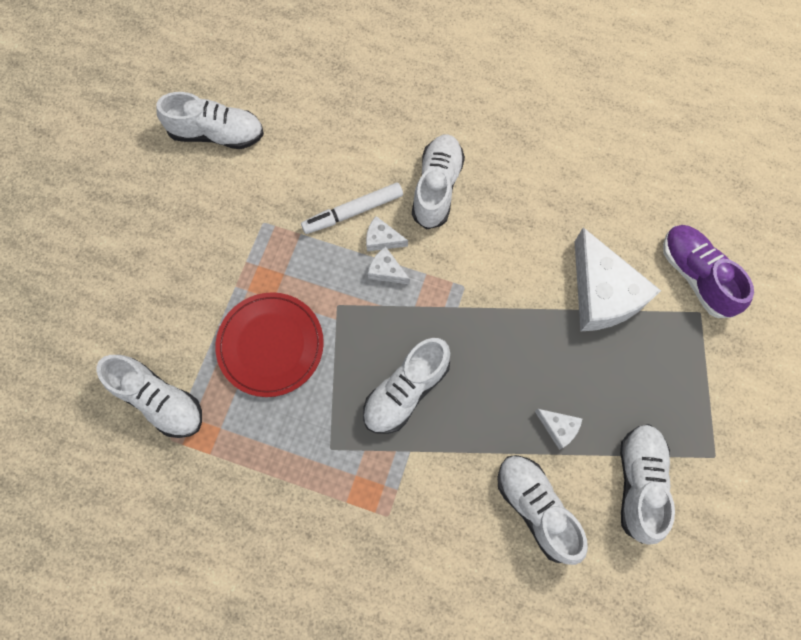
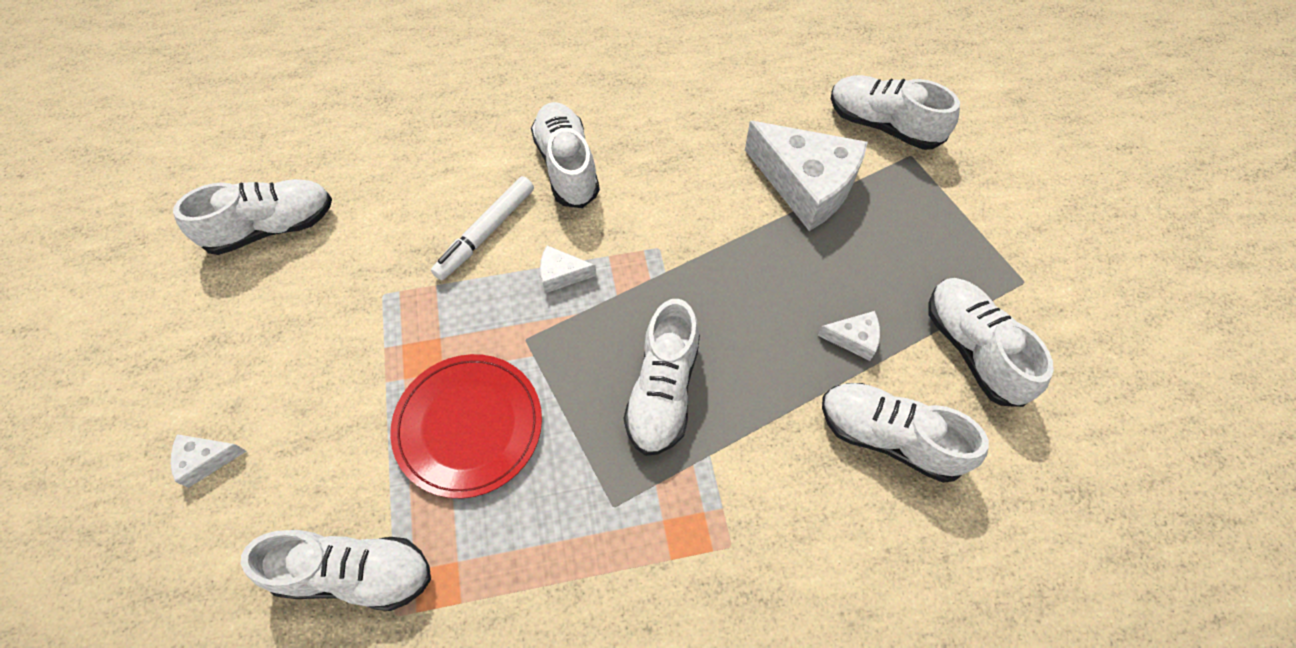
camera: 30 degrees left, 10 degrees down
white cheese [366,216,408,252] -> white cheese moved to [171,434,246,488]
purple shoe [663,225,754,318] -> white shoe [831,75,960,150]

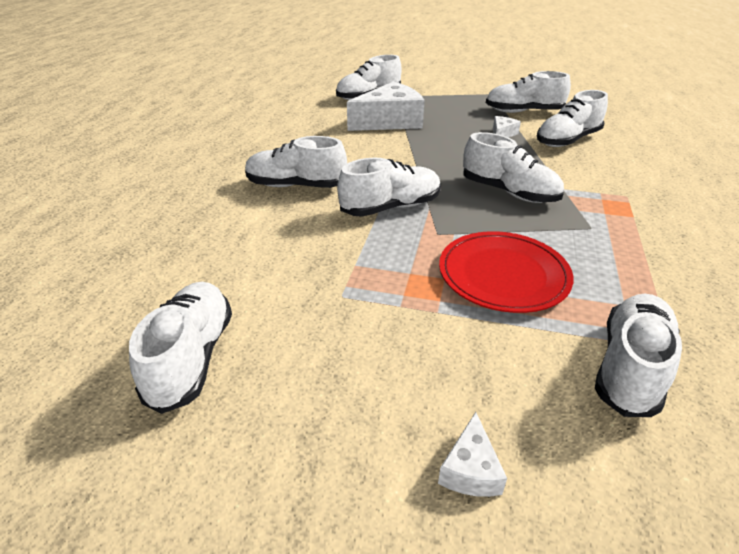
camera: 65 degrees left, 25 degrees down
white marker [431,176,534,280] -> none
white cheese [540,246,597,293] -> white shoe [337,158,441,217]

